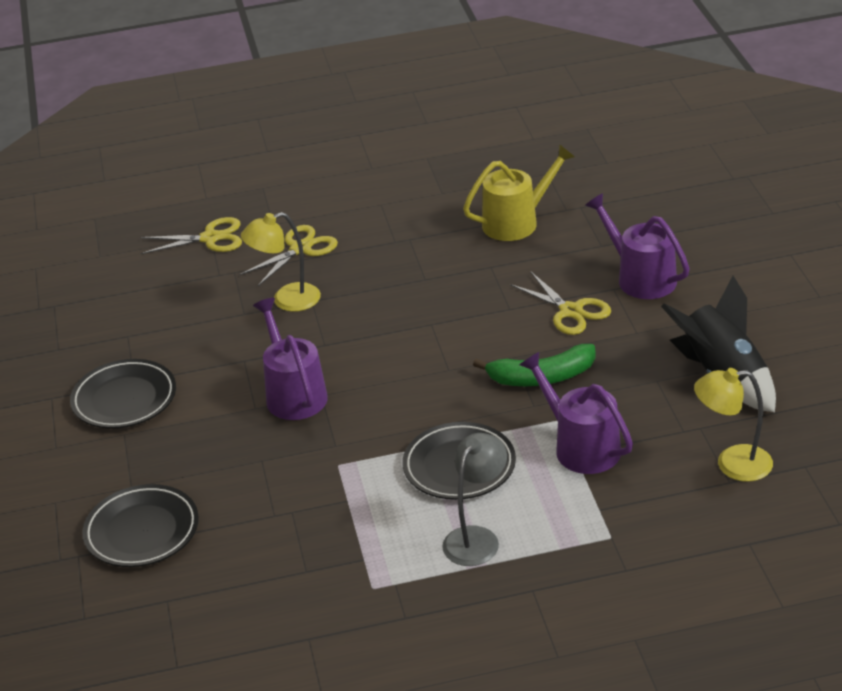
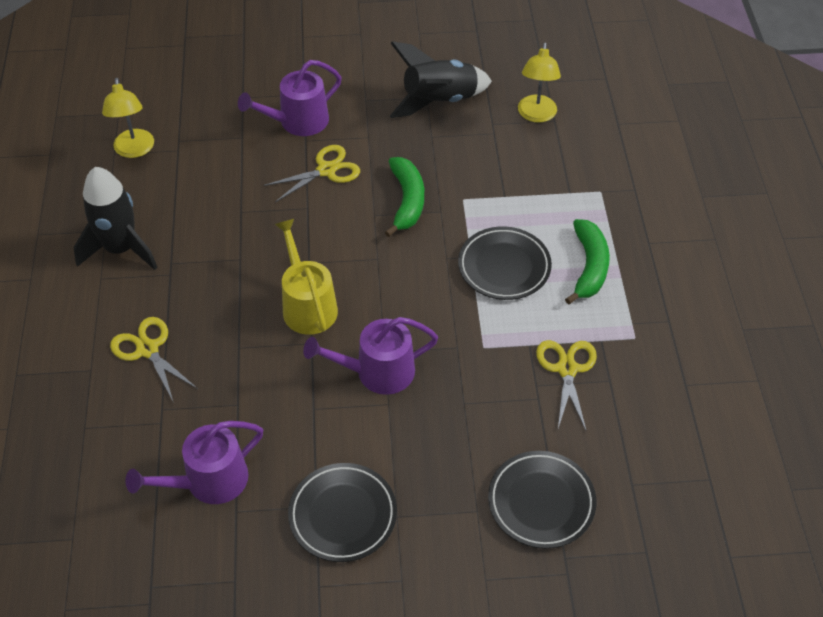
camera: 85 degrees left, 15 degrees up
yellow scissors [141,217,242,254] -> yellow scissors moved to [536,340,597,432]
yellow lamp [241,212,321,312] -> yellow lamp moved to [102,78,154,158]
grey lamp [442,433,507,566] -> green banana [565,219,610,305]
yellow watering can [463,144,575,241] -> yellow watering can moved to [275,219,338,335]
purple watering can [519,352,633,474] -> purple watering can moved to [125,421,263,504]
none -> black rocket [73,167,158,270]

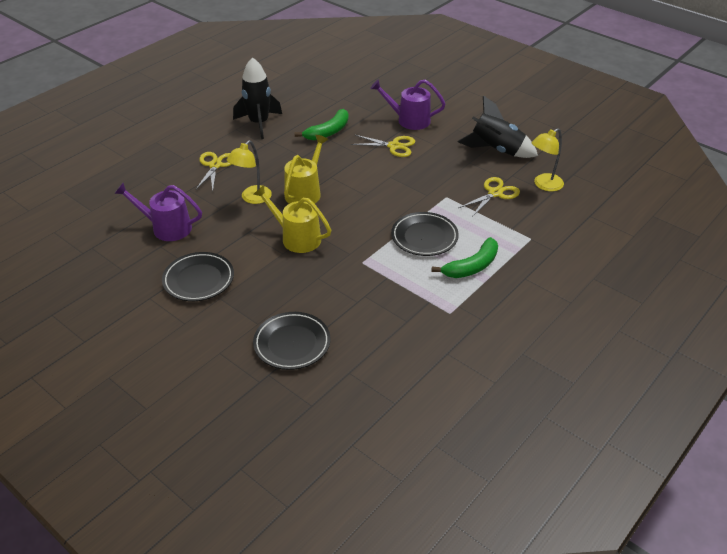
camera: 45 degrees right, 10 degrees down
yellow lamp [102,78,154,158] -> yellow lamp moved to [227,140,272,204]
purple watering can [303,317,438,395] -> yellow watering can [253,185,331,253]
green banana [385,157,424,237] -> green banana moved to [295,109,349,140]
yellow scissors [536,340,597,432] -> yellow scissors moved to [458,177,520,217]

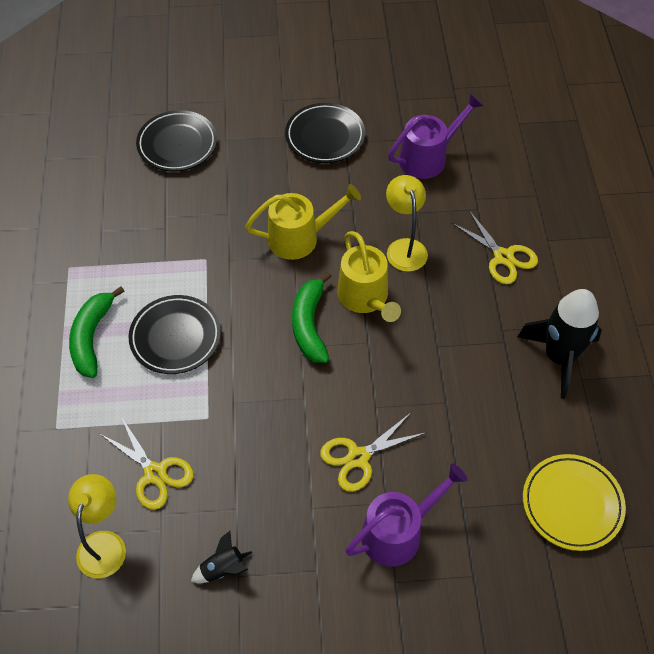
camera: 135 degrees right, 15 degrees up
green banana [295,109,349,140] -> green banana moved to [292,272,332,363]
black rocket [457,95,538,158] -> black rocket [191,531,252,583], size x0.46
yellow scissors [458,177,520,217] -> yellow scissors turned 45 degrees counterclockwise [100,418,194,510]
none -> yellow plate [523,454,626,551]

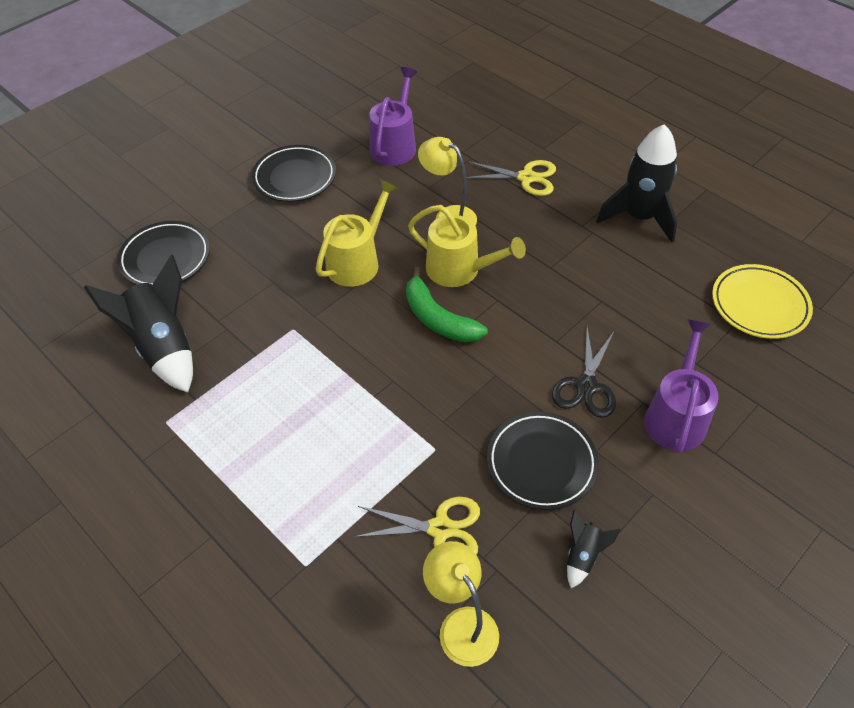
camera: 40 degrees left, 5 degrees down
green banana [69,287,125,378] -> none
black plate [129,295,221,374] -> black plate moved to [487,412,599,510]
yellow scissors [320,413,427,492] -> black scissors [552,328,616,418]
none -> black rocket [84,254,193,393]

